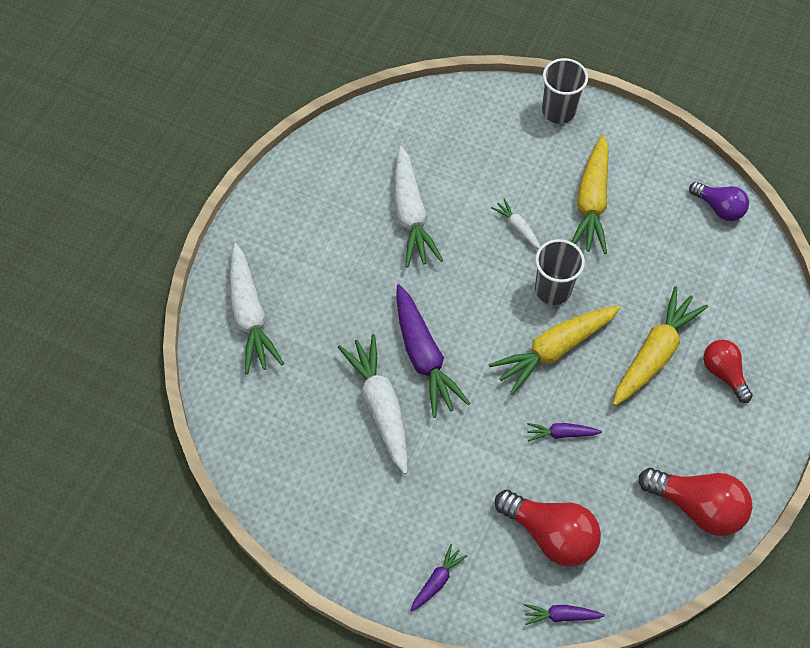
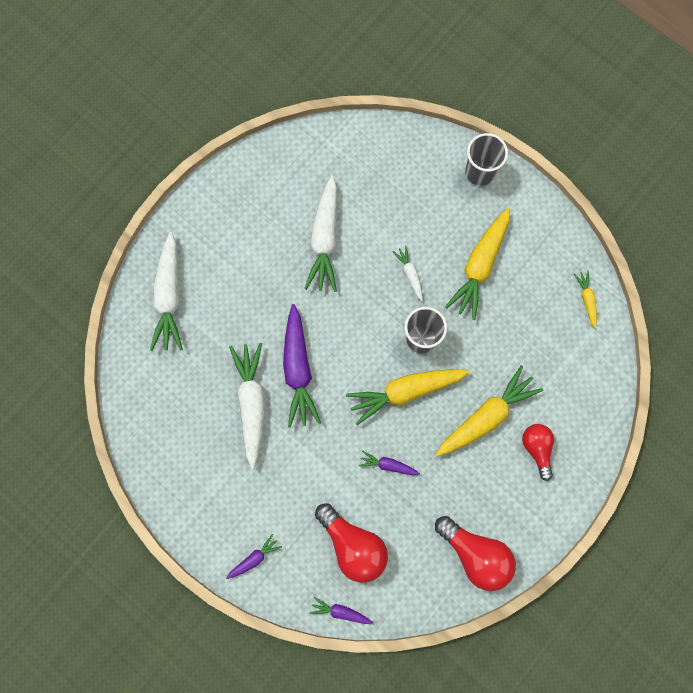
camera: 15 degrees right, 15 degrees up
purple light bulb [689,182,749,221] -> yellow carrot [574,271,597,329]

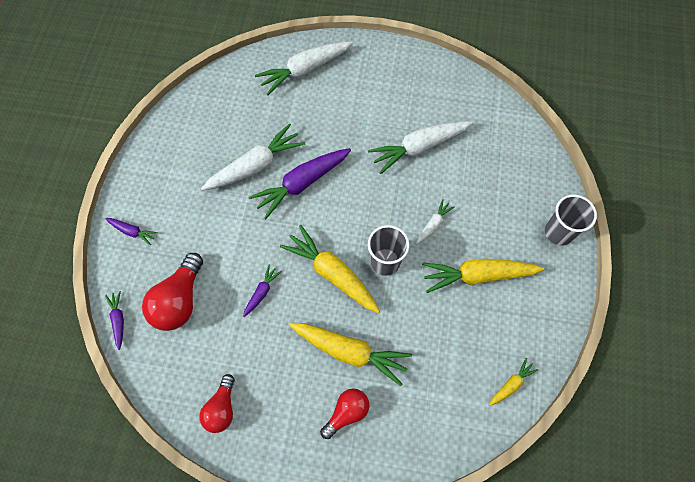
camera: 60 degrees right, 10 degrees down
purple carrot [359,450,420,475] -> purple carrot turned 45 degrees clockwise [243,265,282,317]
red light bulb [435,516,516,591] -> red light bulb [200,374,235,433], size x0.64

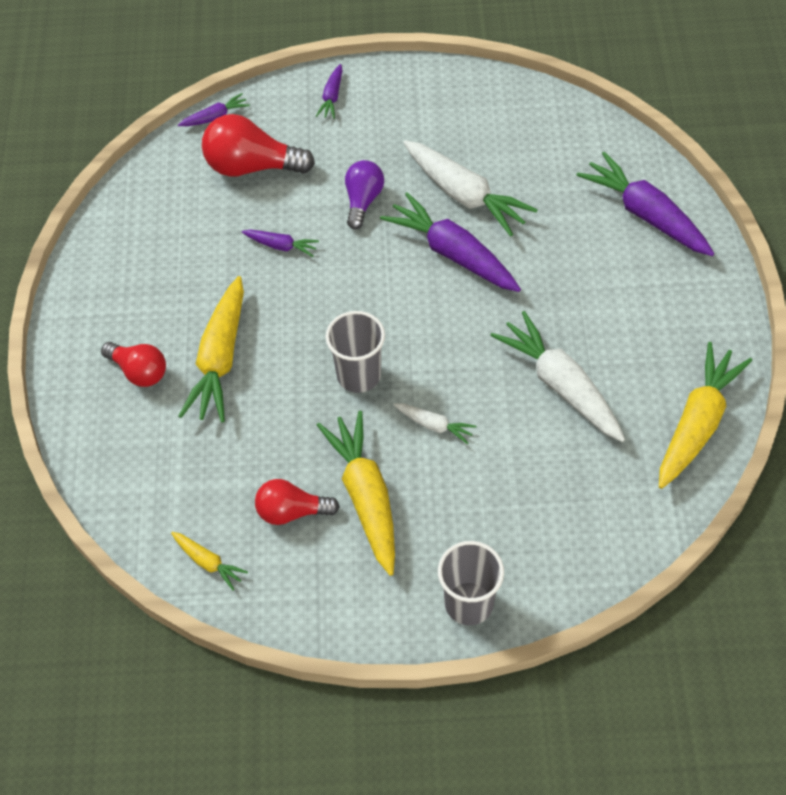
camera: 80 degrees right, 10 degrees down
red light bulb [200,374,235,433] -> red light bulb moved to [255,479,340,525]
white carrot [255,41,353,95] -> purple carrot [576,152,714,256]
yellow carrot [280,225,380,313] -> yellow carrot moved to [659,342,752,489]
none -> purple light bulb [345,160,384,229]

